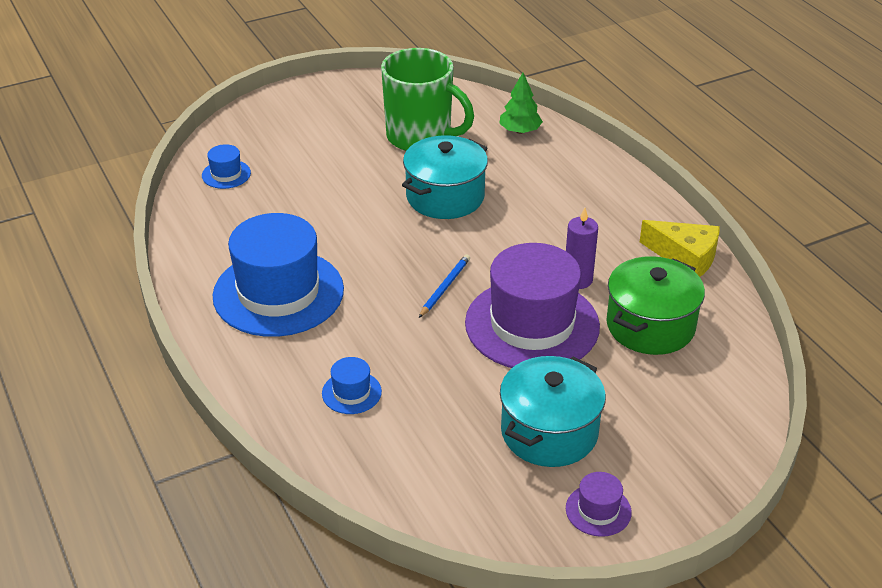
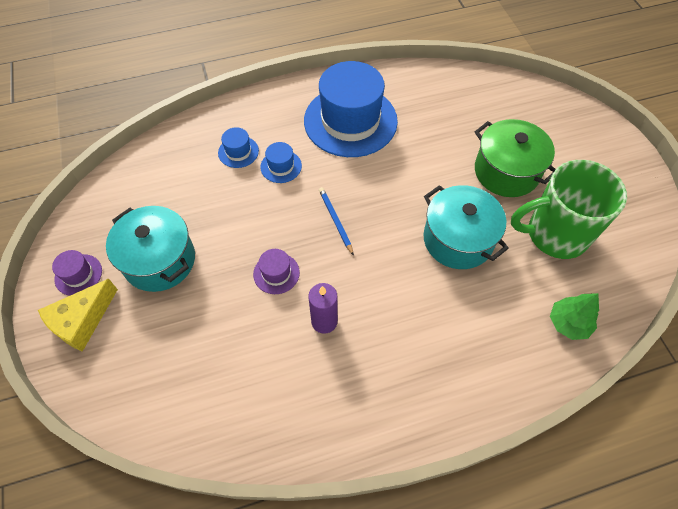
camera: 100 degrees right, 20 degrees up
blue hat [202,144,251,189] -> blue hat moved to [260,142,302,183]
green mug [381,48,474,151] -> green mug turned 45 degrees clockwise [511,160,627,259]
blue pencil [419,254,470,318] -> blue pencil turned 150 degrees counterclockwise [319,187,354,256]
purple hat [465,243,600,368] -> purple hat [253,249,300,294], size x0.42
green pot [606,256,705,355] -> green pot moved to [475,119,556,197]
yellow cheese [640,220,720,277] -> yellow cheese moved to [38,279,118,352]

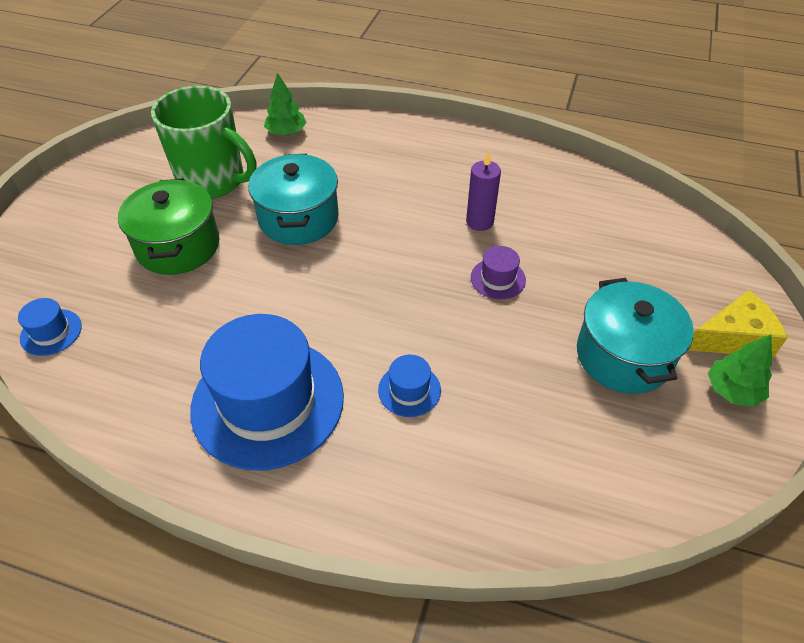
camera: 145 degrees left, 10 degrees down
purple hat [52,250,102,296] -> green tree [708,334,772,407]
blue hat [218,127,259,168] -> blue hat moved to [18,298,82,356]
blue pencil [319,187,354,256] -> none

